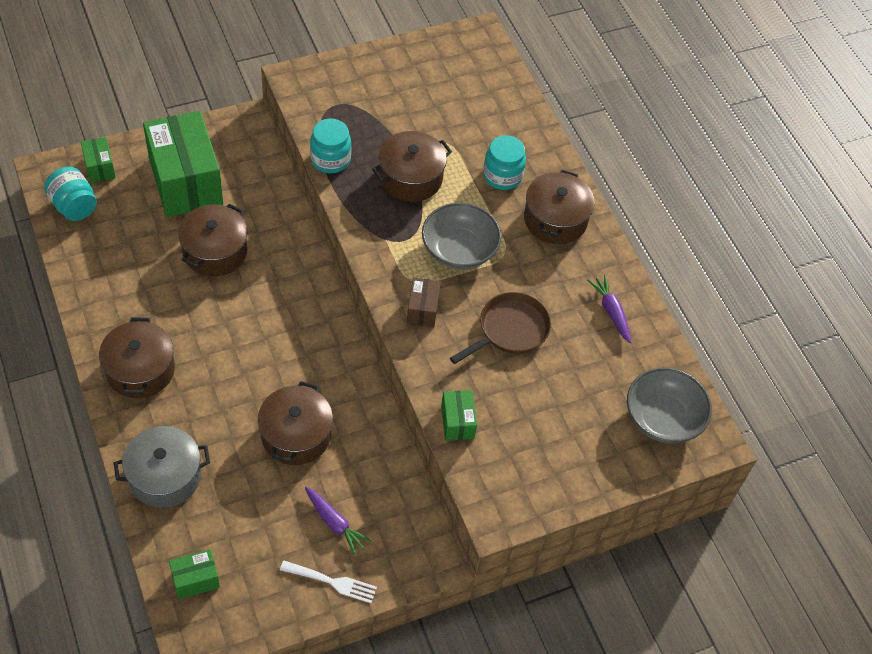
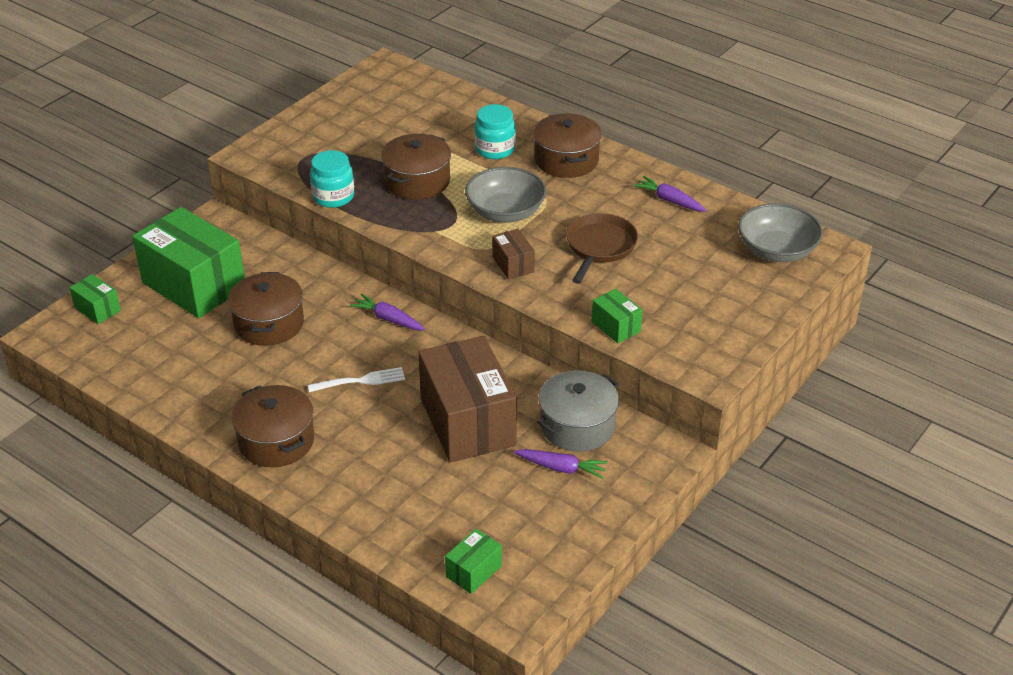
camera: 25 degrees left, 15 degrees down
turquoise jar [44,167,97,221] -> none
grey pot [114,426,210,508] -> grey pot moved to [537,370,619,452]
brown pot [258,381,333,465] -> brown box [418,336,517,463]
white fork [280,560,377,603] -> white fork moved to [308,367,405,392]
none -> purple carrot [350,294,425,330]

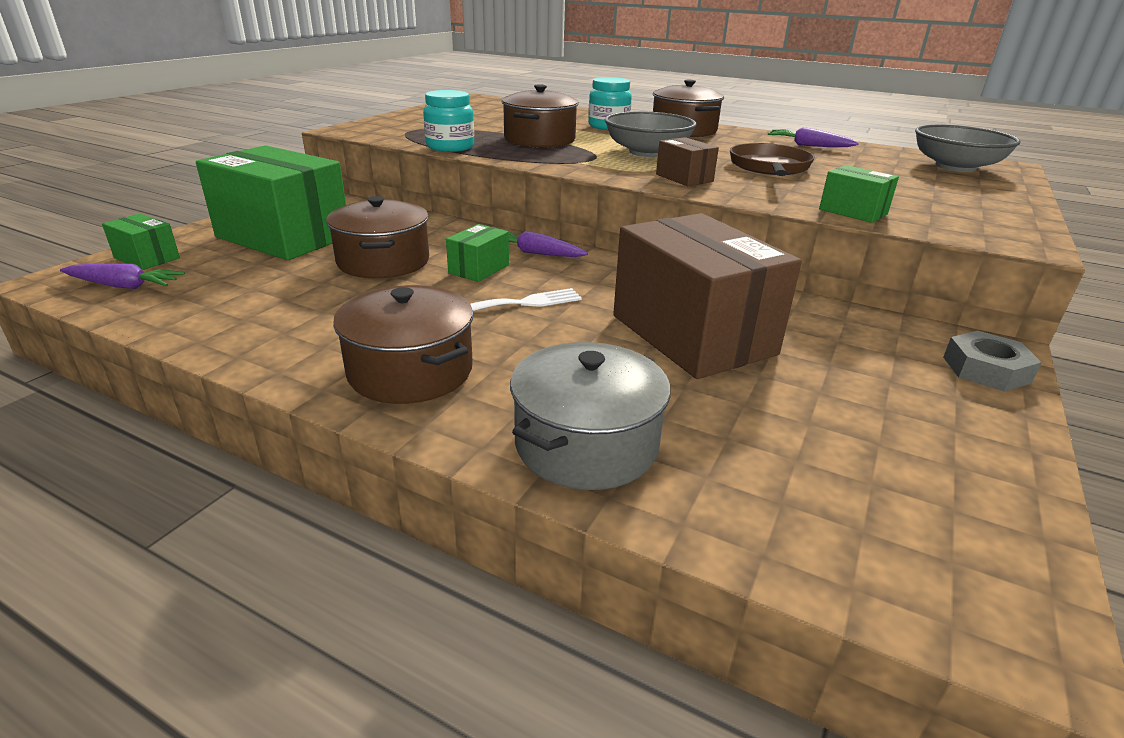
camera: 10 degrees left, 10 degrees down
green box [445,529,502,594] -> green box moved to [446,224,509,282]
purple carrot [514,449,608,479] -> purple carrot moved to [60,264,185,289]
grey pot [537,370,619,452] -> grey pot moved to [510,342,671,490]
none -> grey nut [943,331,1042,392]

